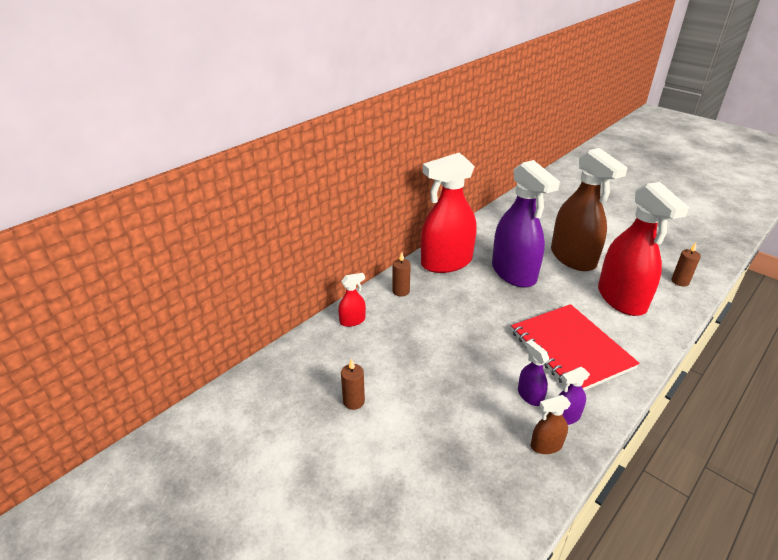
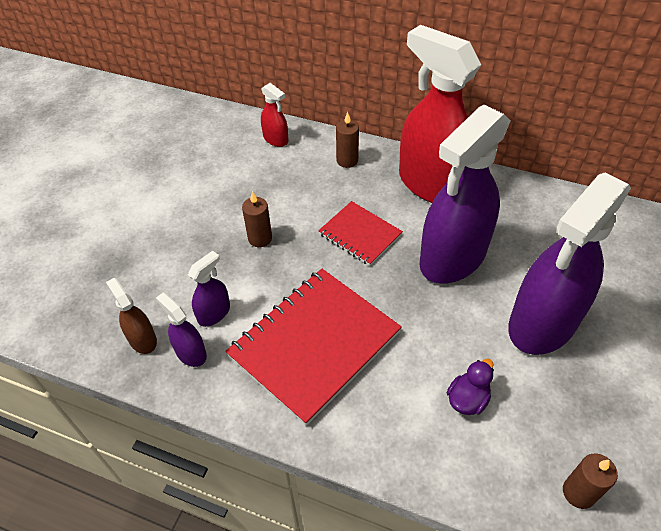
camera: 70 degrees right, 15 degrees up
brown candle [341,359,365,410] -> brown candle moved to [242,191,272,247]
brown spray bottle [551,148,628,271] -> purple spray bottle [508,173,631,355]
red spray bottle [598,182,689,316] -> purple duck [447,359,494,415]
none -> red notebook [318,201,403,266]

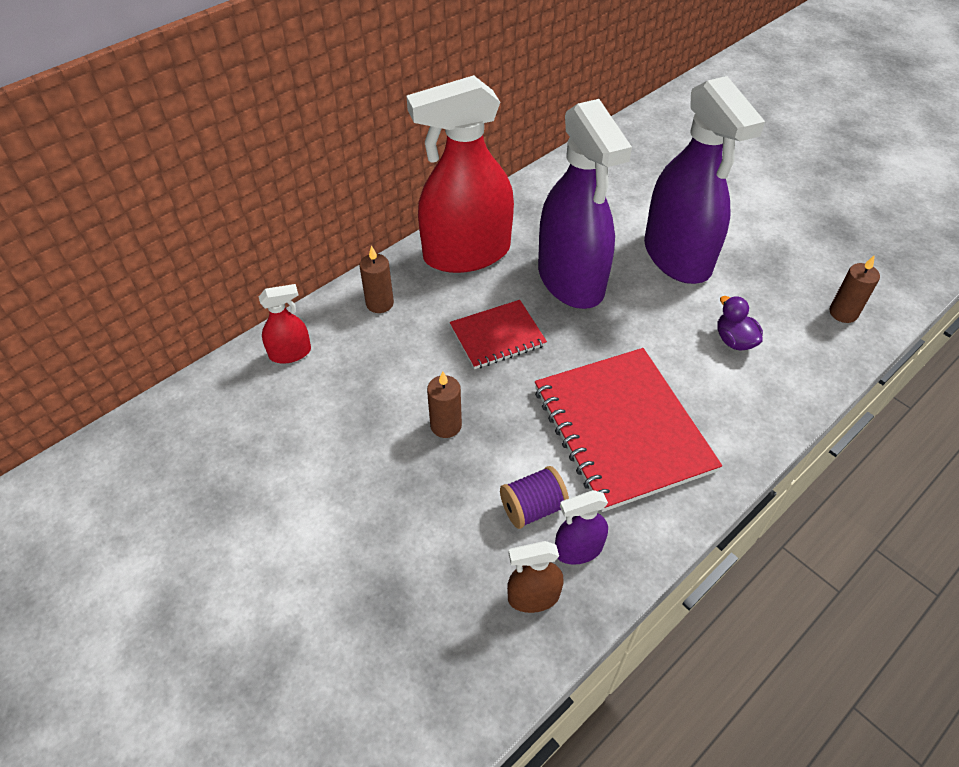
camera: 65 degrees left, 0 degrees up
purple spray bottle [188,251,230,327] -> purple spool [500,466,569,529]

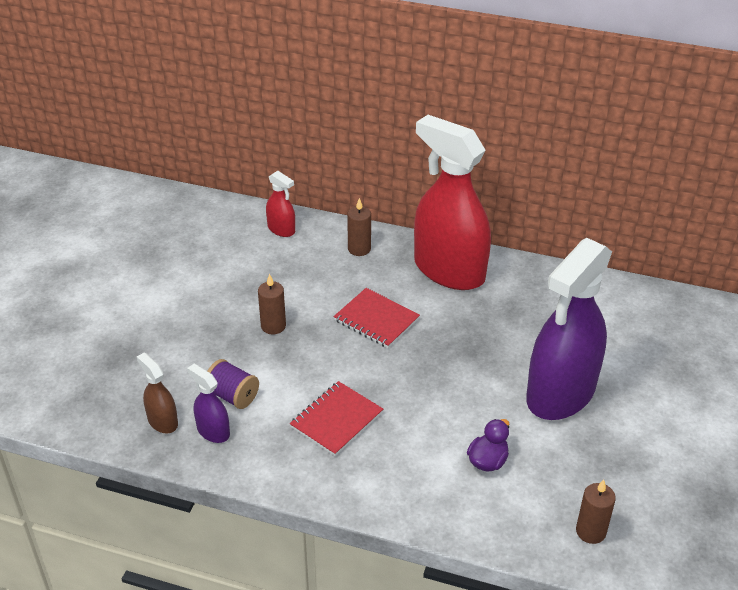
camera: 60 degrees right, 10 degrees down
red notebook [535,348,722,512] -> red notebook [290,381,383,456], size x0.55
purple spray bottle [538,99,632,309] -> none

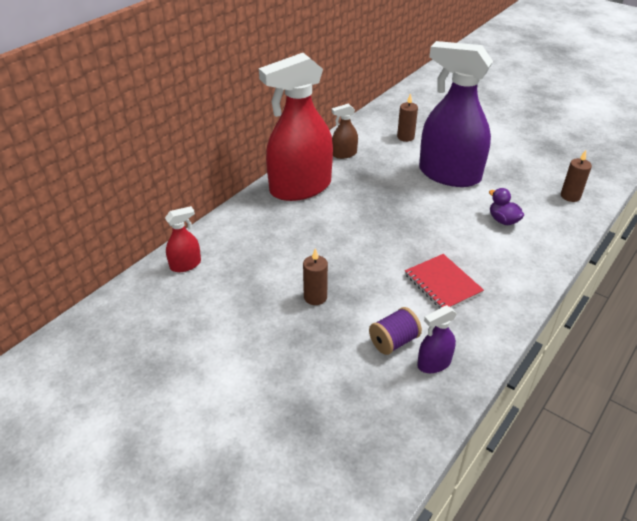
camera: 70 degrees left, 0 degrees up
brown spray bottle [137,353,178,433] -> brown spray bottle moved to [332,104,358,159]
red notebook [334,288,420,348] -> none
brown candle [347,198,371,256] -> brown candle moved to [397,93,418,142]
purple spray bottle [526,238,612,420] -> purple spray bottle turned 150 degrees clockwise [419,41,493,187]

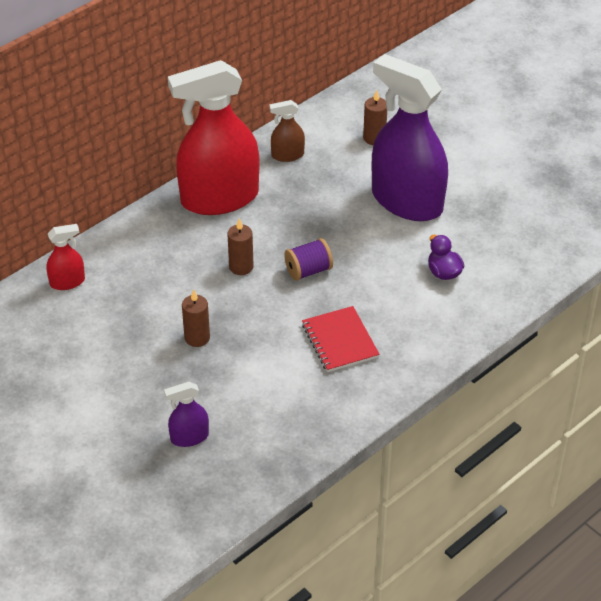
camera: 10 degrees right, 5 degrees up
purple spool [369,307,422,355] -> purple spool moved to [284,238,333,281]
purple spray bottle [417,305,457,373] -> purple spray bottle moved to [164,382,209,447]
brown candle [561,150,592,202] -> brown candle moved to [227,218,254,275]

